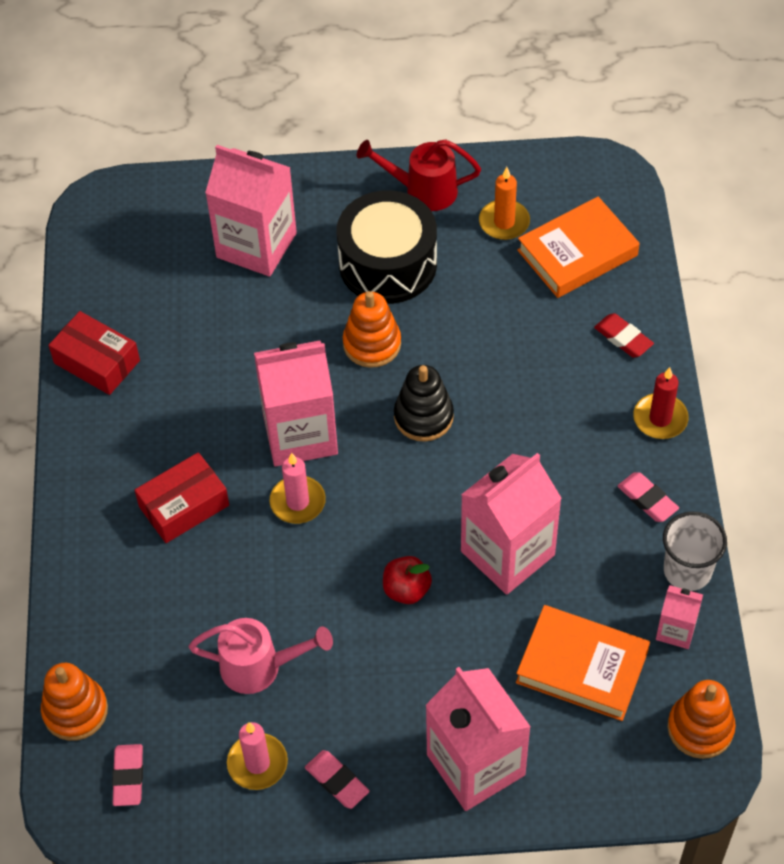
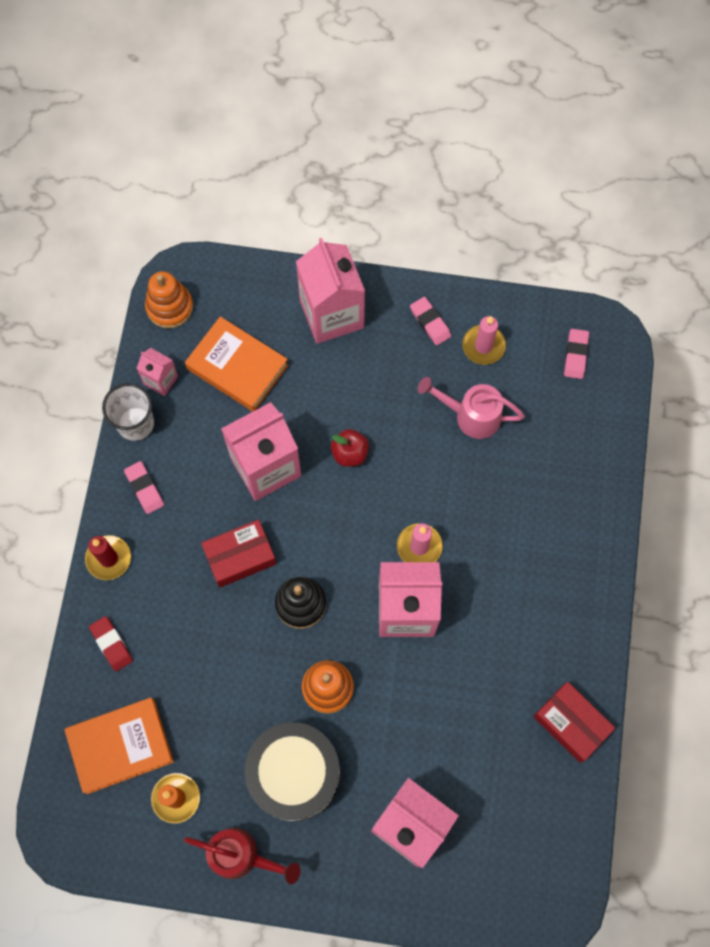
camera: 170 degrees left, 15 degrees up
orange stacking toy [41,663,108,741] -> none
red box [135,452,229,543] -> red box moved to [201,519,276,587]

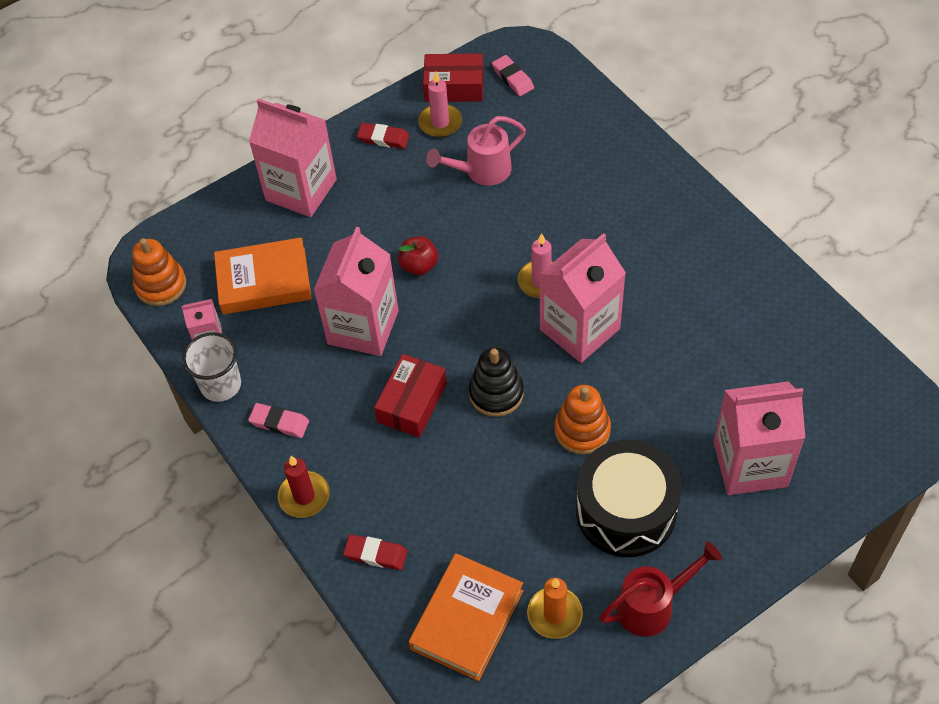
camera: 40 degrees left, 15 degrees down
pink eraser [410,297,451,346] -> red eraser [357,123,410,149]
red box [533,682,615,763] -> red box moved to [423,53,483,102]

